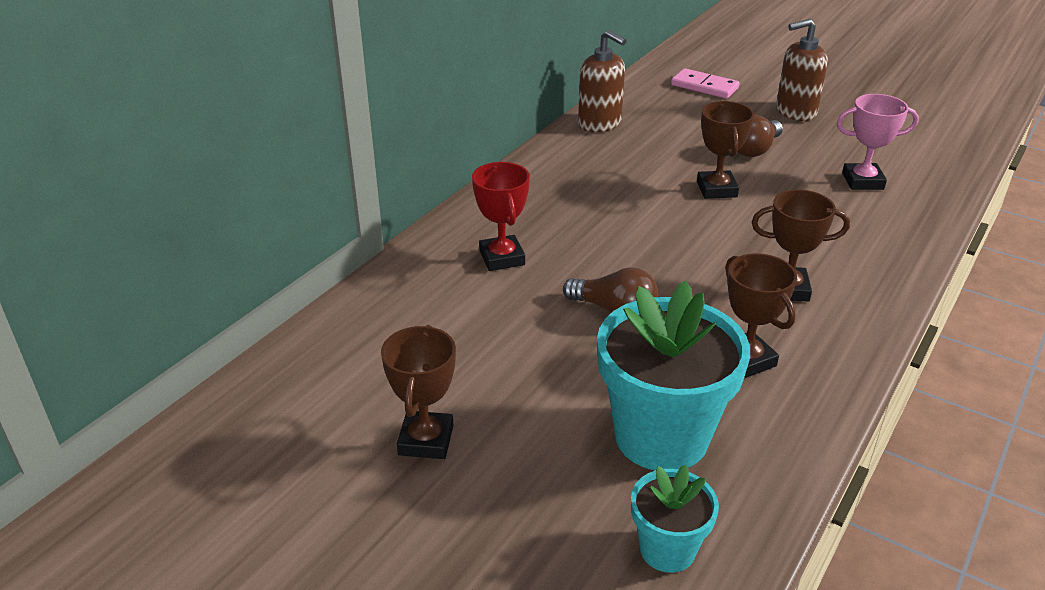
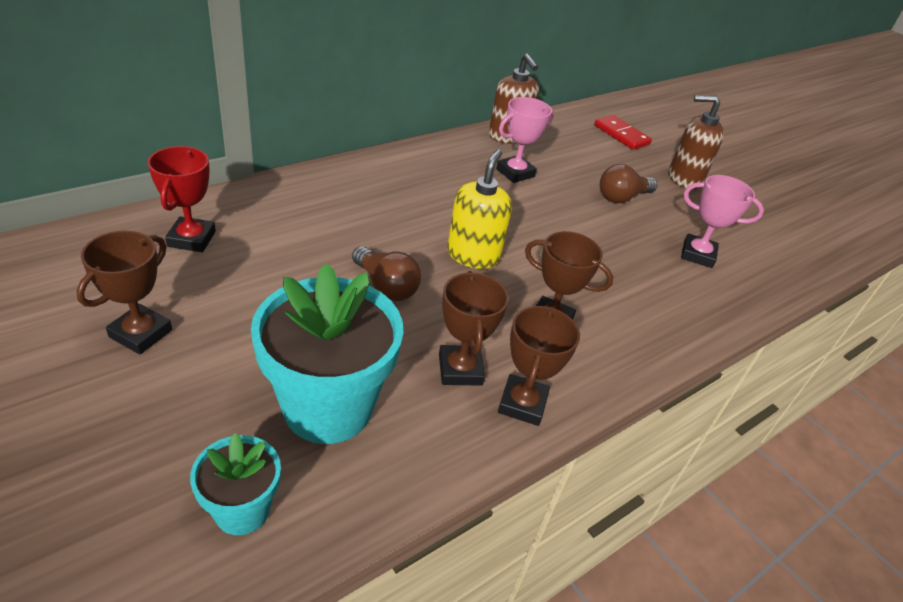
camera: 15 degrees right, 5 degrees up
red trophy [472,162,530,271] -> red trophy moved to [148,146,216,252]
pink domino [671,68,739,99] -> red domino [594,115,652,150]
brown trophy [697,101,754,199] -> brown trophy moved to [498,306,580,426]
none -> yellow soap dispenser [447,149,512,269]
none -> pink trophy [496,97,554,183]

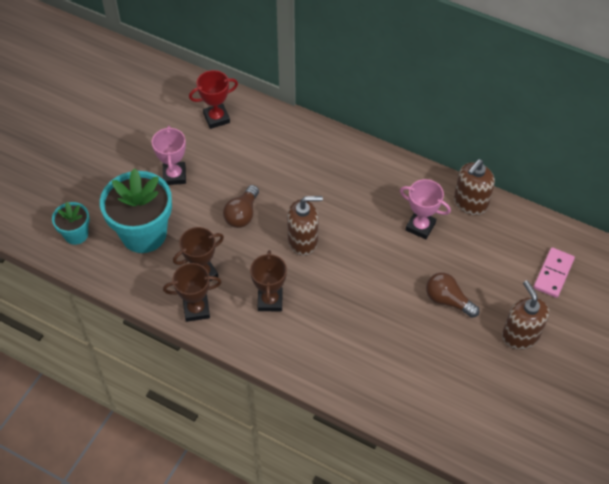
camera: 70 degrees right, 15 degrees up
brown trophy [76,231,172,355] -> none
yellow soap dispenser [447,149,512,269] -> brown soap dispenser [287,196,323,256]
red domino [594,115,652,150] -> pink domino [533,247,575,298]
pink trophy [681,175,764,268] -> pink trophy moved to [152,126,186,185]

